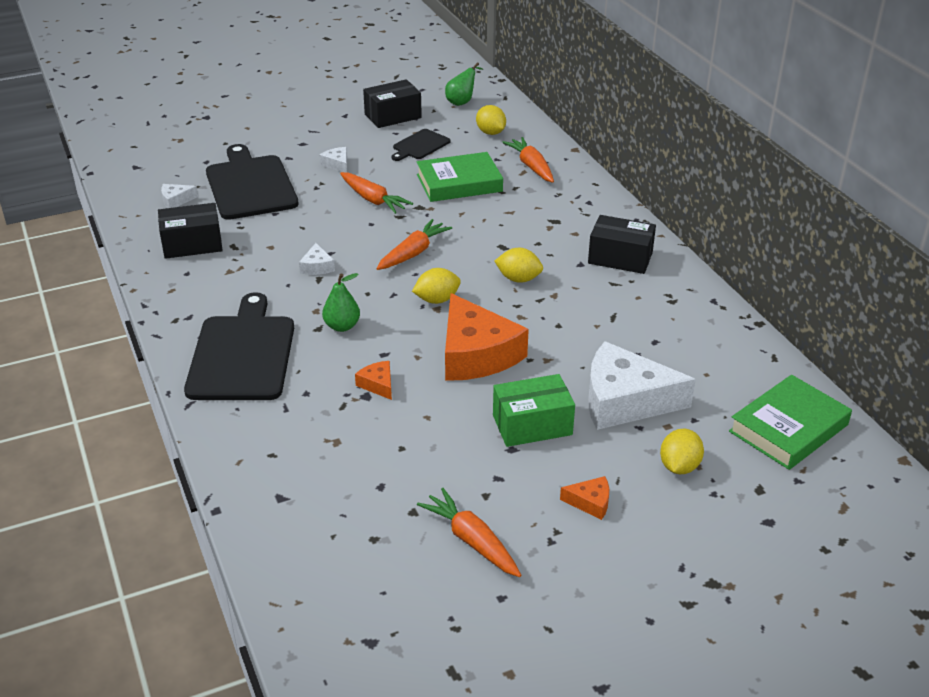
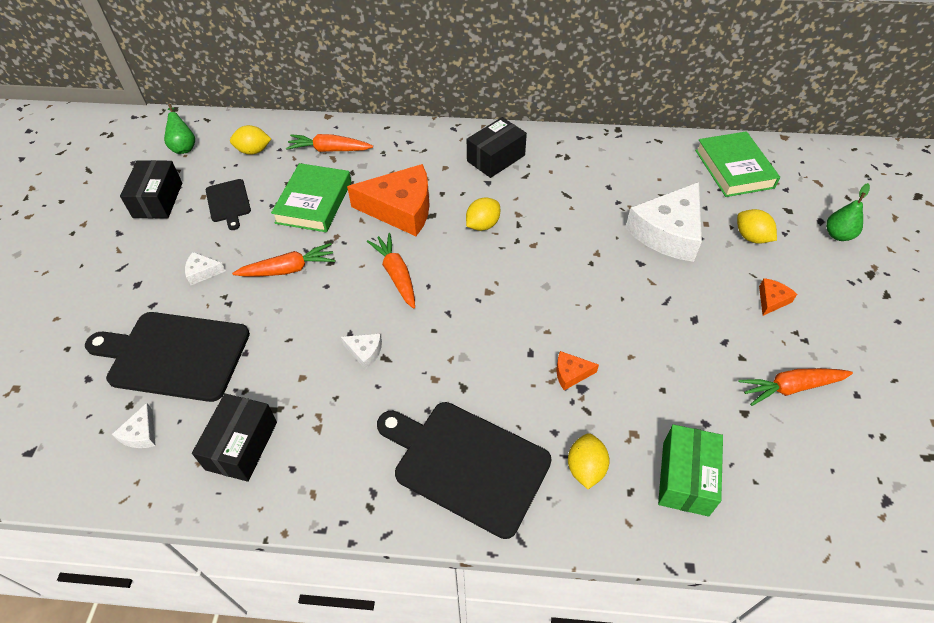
camera: 60 degrees left, 15 degrees up
green pear [322,273,360,332] -> green pear moved to [826,183,870,241]
yellow lemon [412,268,461,304] -> yellow lemon moved to [568,433,610,489]
orange cheese [445,293,529,381] -> orange cheese moved to [347,164,430,236]
green box [493,374,575,447] -> green box moved to [658,424,723,517]

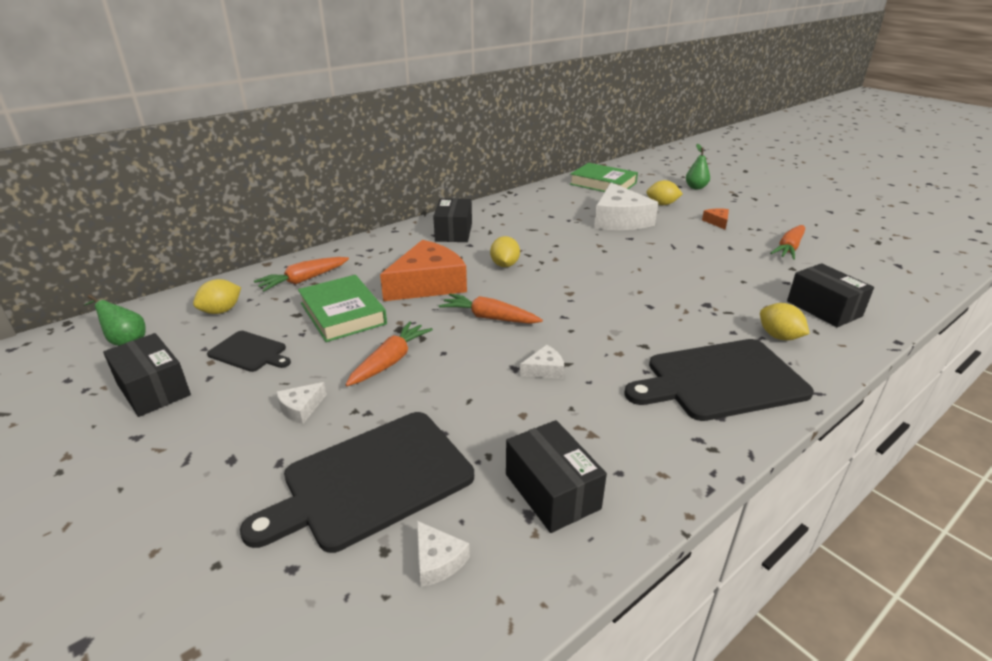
camera: 45 degrees left, 20 degrees down
orange cheese [556,351,599,390] -> none
green box [658,424,723,517] -> black box [787,263,874,327]

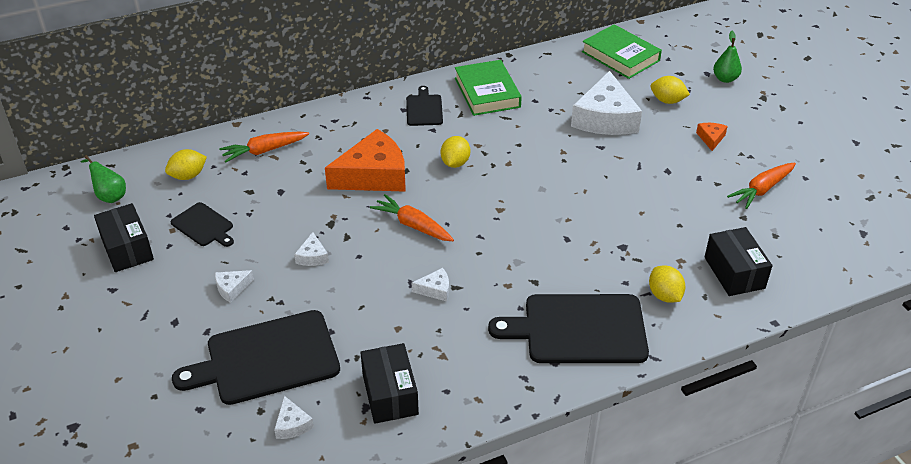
camera: 15 degrees right, 10 degrees up
green book [298,275,387,342] -> green book moved to [455,60,522,116]
orange carrot [345,321,433,386] -> white cheese [294,232,329,266]
black box [433,198,472,242] -> black cutting board [406,86,443,126]

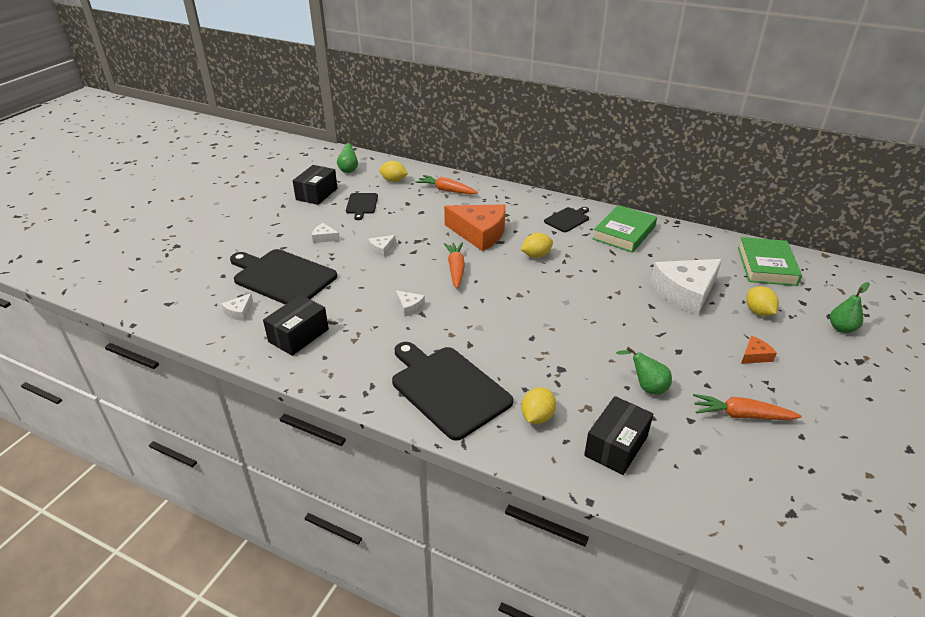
camera: 50 degrees right, 5 degrees down
none -> green pear [616,347,672,395]

